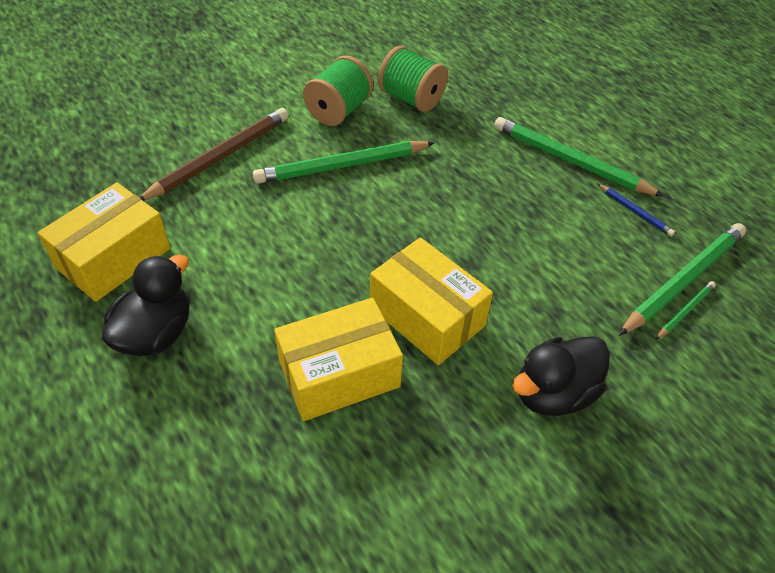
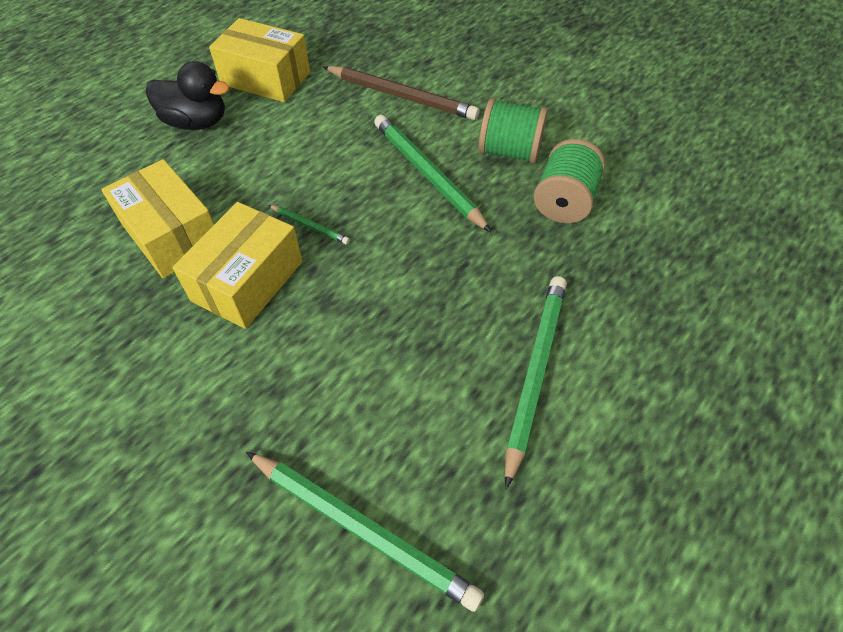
camera: 75 degrees right, 5 degrees up
black duck [512,336,610,416] -> none
blue pencil [597,183,675,237] -> none
green pencil [655,281,716,340] -> green pencil moved to [269,205,350,244]

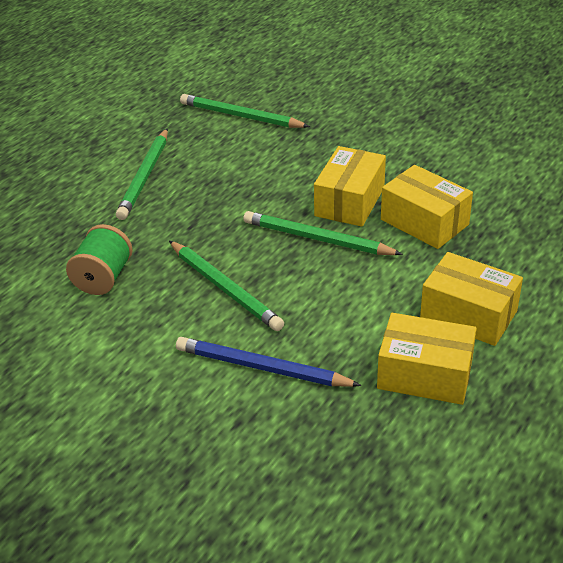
camera: 175 degrees right, 15 degrees down
black duck [146,61,229,130] -> yellow box [420,252,523,346]
green pencil [269,205,350,244] -> green pencil [243,211,403,255], size x2.10
brown pencil [323,66,479,120] -> blue pencil [176,337,362,387]
green spool [479,98,548,164] -> none

